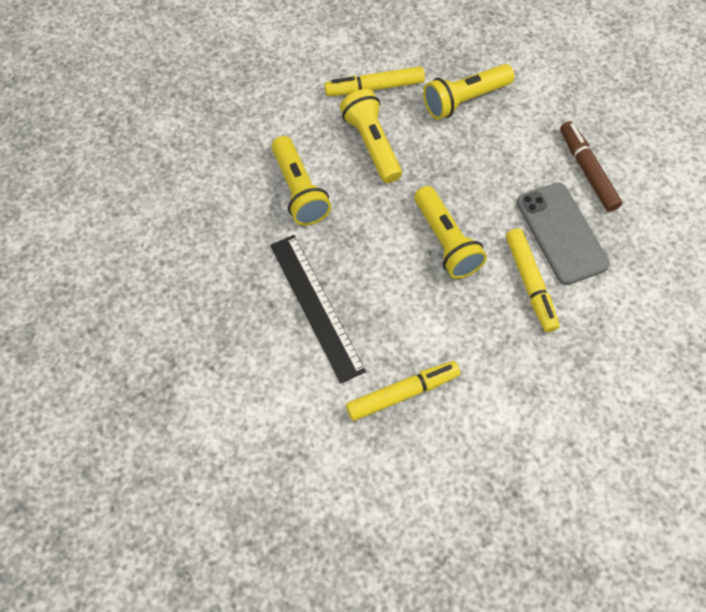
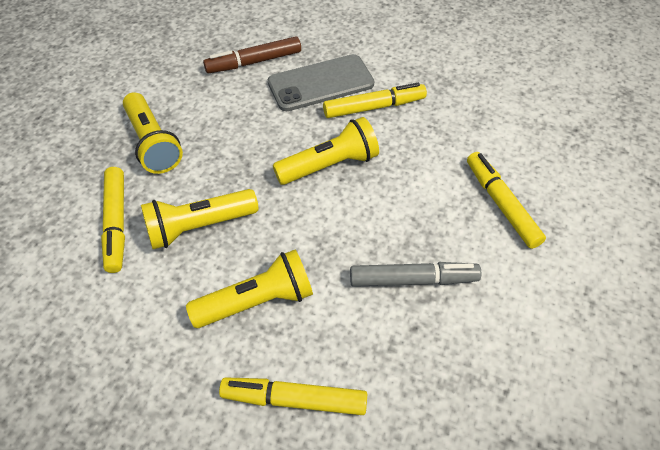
camera: 90 degrees left, 10 degrees down
black ruler [270,235,366,383] -> grey marker [350,262,481,287]
none -> yellow marker [219,377,367,415]

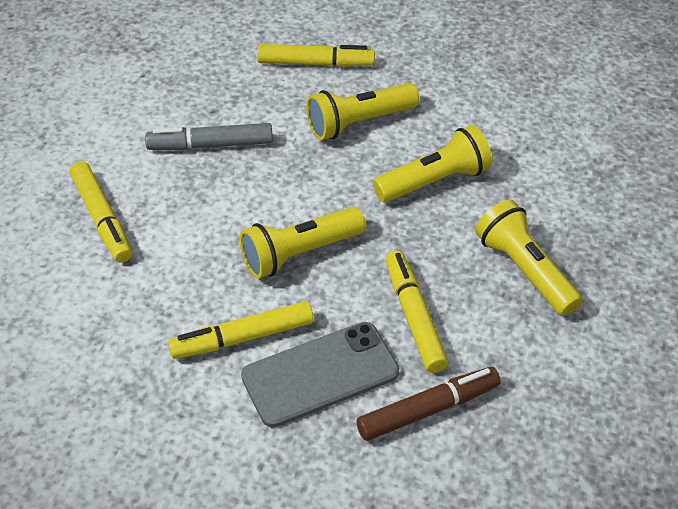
camera: 175 degrees right, 5 degrees down
yellow marker [101,167,125,273] -> yellow marker moved to [386,250,448,373]

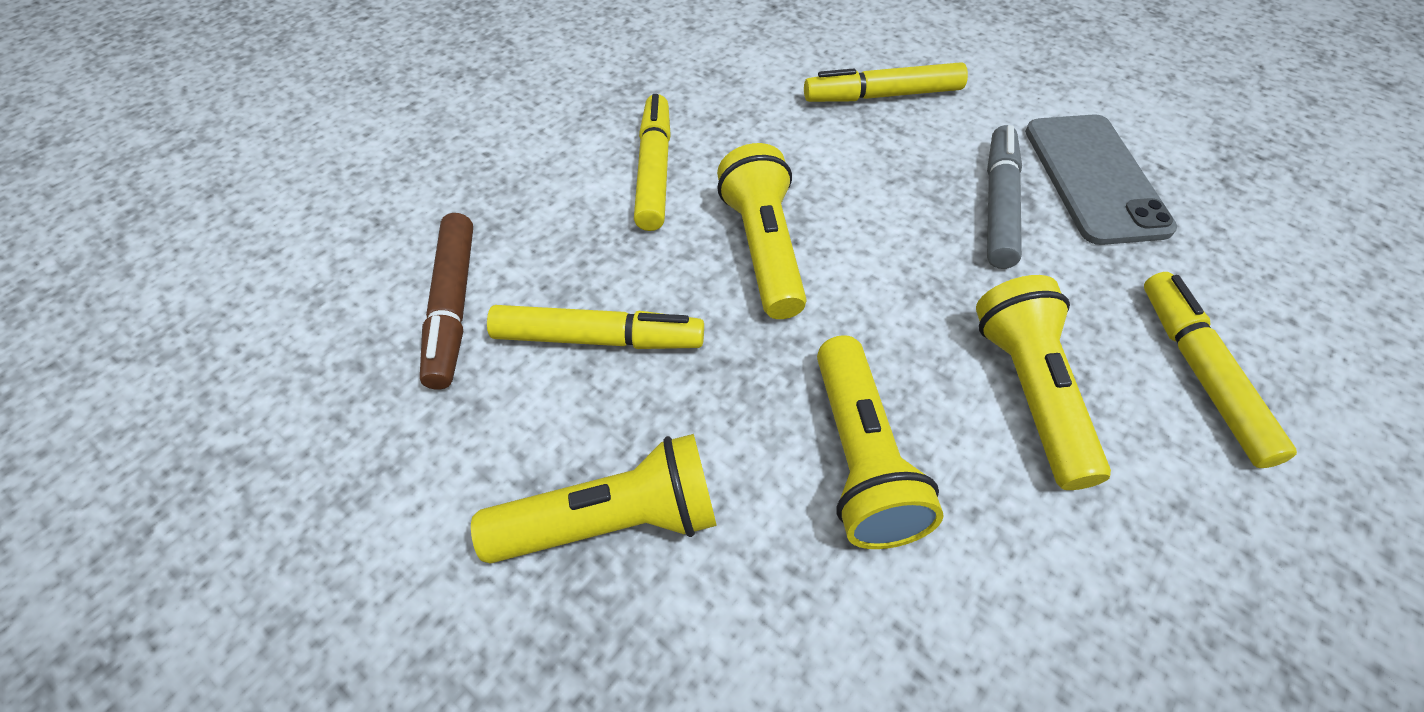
camera: 110 degrees right, 5 degrees up
grey phone [241,322,399,428] -> grey phone moved to [1025,114,1177,245]
yellow marker [257,44,375,67] -> yellow marker turned 150 degrees clockwise [1144,272,1297,468]

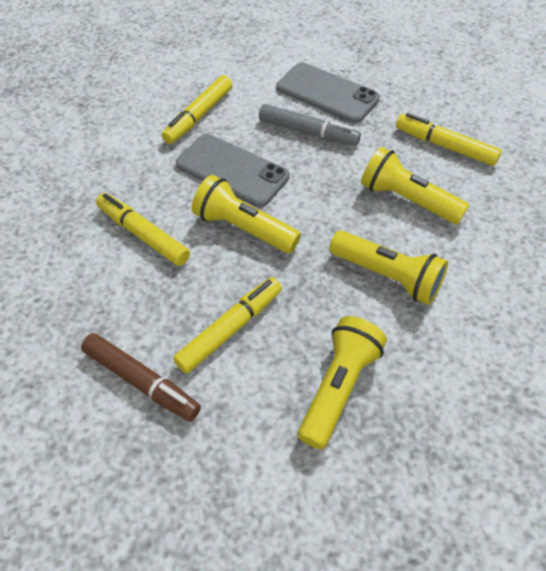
camera: 50 degrees left, 0 degrees up
grey marker [987,125,1022,269] -> grey marker turned 150 degrees clockwise [259,104,361,146]
none -> grey phone [176,134,290,207]

